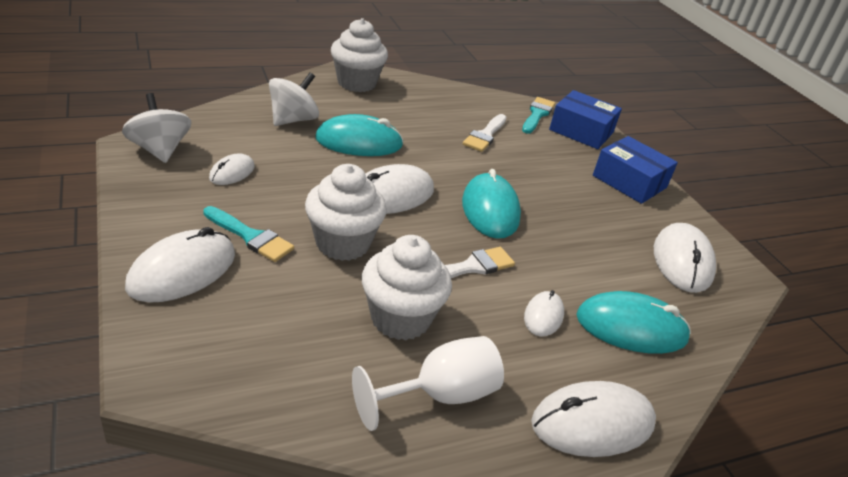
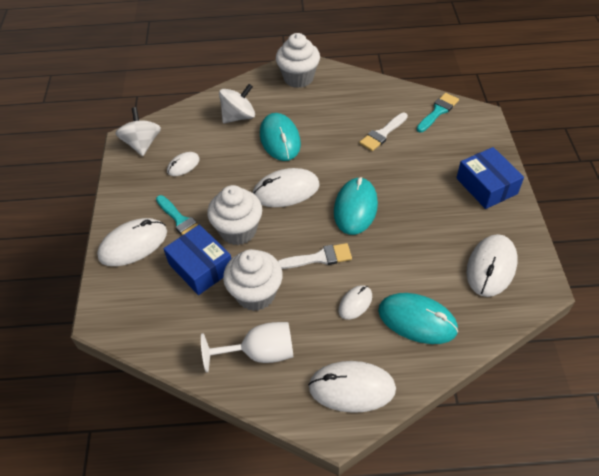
camera: 25 degrees right, 15 degrees up
turquoise mouse [315,114,404,156] -> turquoise mouse turned 60 degrees clockwise [260,113,301,161]
blue box [549,90,622,149] -> blue box moved to [164,225,231,295]

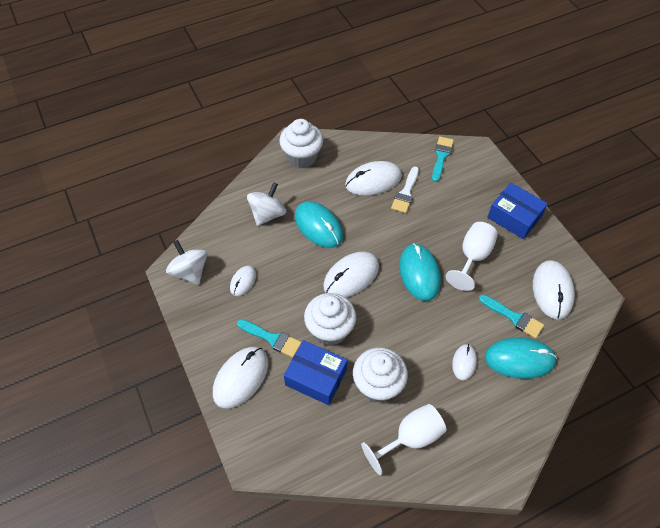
camera: 25 degrees left, 5 degrees up
white brush [278,243,352,269] -> none
white mouse [308,361,396,413] -> white mouse moved to [345,161,402,196]
none -> white goblet [446,222,498,291]
none -> turquoise brush [479,295,544,339]

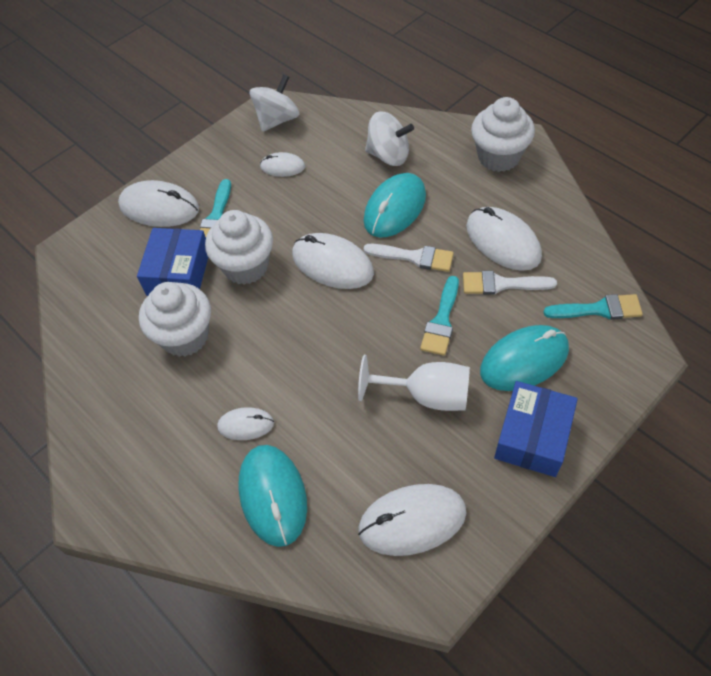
camera: 75 degrees right, 0 degrees up
white goblet [361,404,446,475] -> none
turquoise mouse [399,243,441,301] -> turquoise mouse moved to [480,325,569,391]
turquoise brush [479,295,544,339] -> turquoise brush moved to [420,276,459,356]
none -> white brush [364,244,454,272]

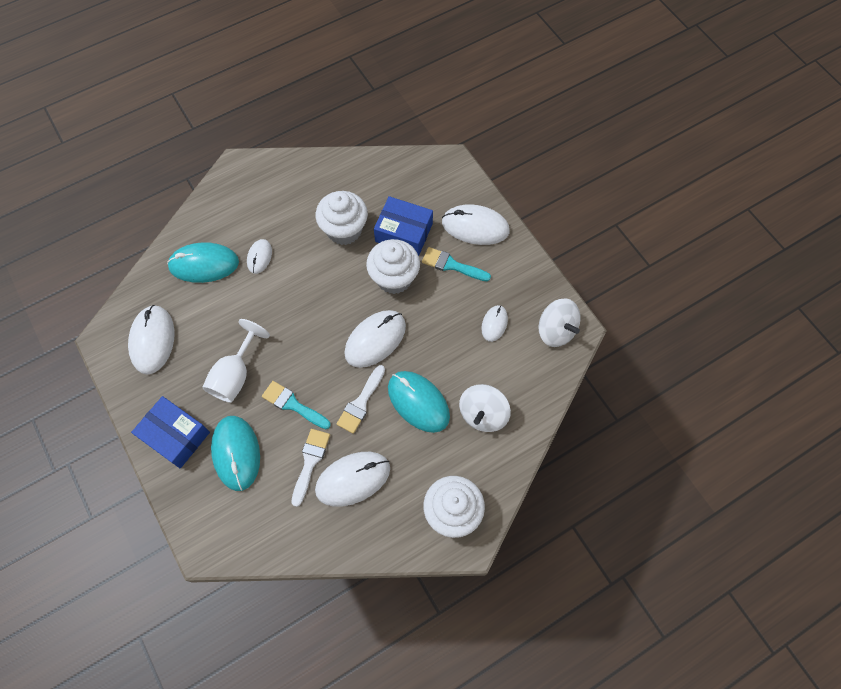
camera: 100 degrees right, 10 degrees up
white mouse [118,180,199,227] -> white mouse turned 75 degrees clockwise [442,204,510,245]
turquoise brush [544,294,643,320] -> none

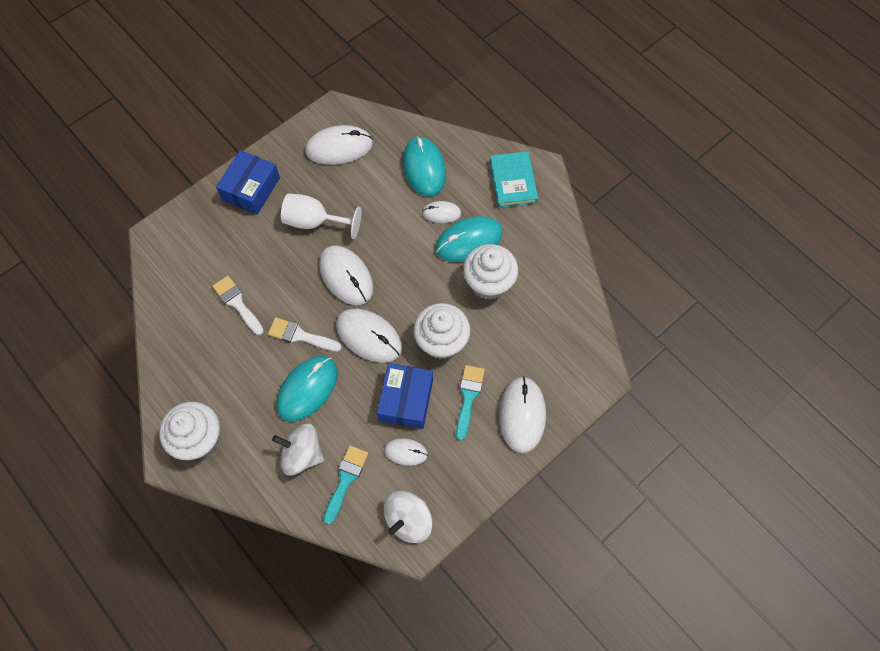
camera: 80 degrees right, 0 degrees up
turquoise mouse [211,416,260,491] -> turquoise mouse moved to [435,216,503,262]
turquoise brush [262,381,331,429] -> turquoise brush moved to [323,445,368,525]
white brush [291,429,330,507] -> white brush turned 135 degrees counterclockwise [212,276,264,335]
white mouse [315,452,390,507] -> white mouse moved to [319,246,373,305]
blue box [374,196,433,256] -> blue box moved to [377,363,433,429]
none -> turquoise book [490,151,538,208]

